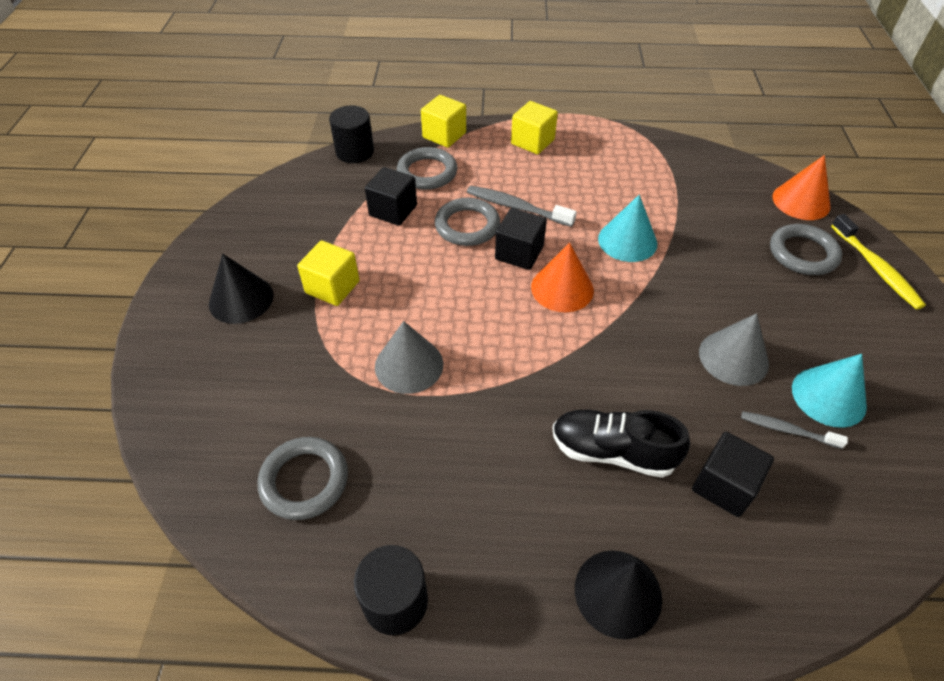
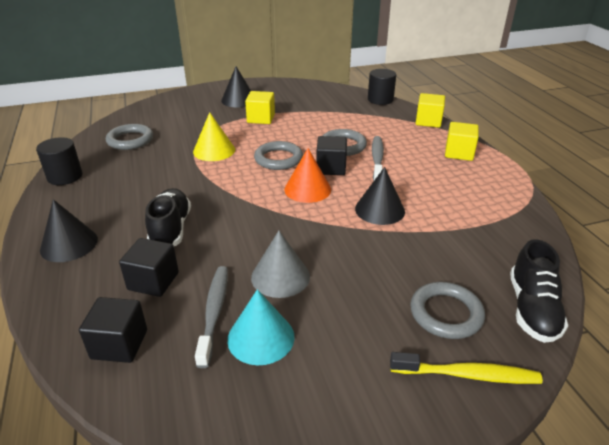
camera: 70 degrees right, 15 degrees down
black cube [365,167,417,226] -> black cube moved to [79,297,147,363]
grey cone [375,321,443,394] -> yellow cone [193,112,235,161]
grey ring [397,147,457,190] -> grey ring moved to [254,141,303,170]
turquoise cone [598,195,657,262] -> black cone [355,167,405,225]
grey toothbrush [741,411,848,449] -> grey toothbrush [195,266,228,368], size x1.55
orange cone [772,155,831,220] -> black shoe [510,239,568,343]
yellow toothbrush [831,214,926,309] -> yellow toothbrush turned 135 degrees counterclockwise [390,352,543,384]

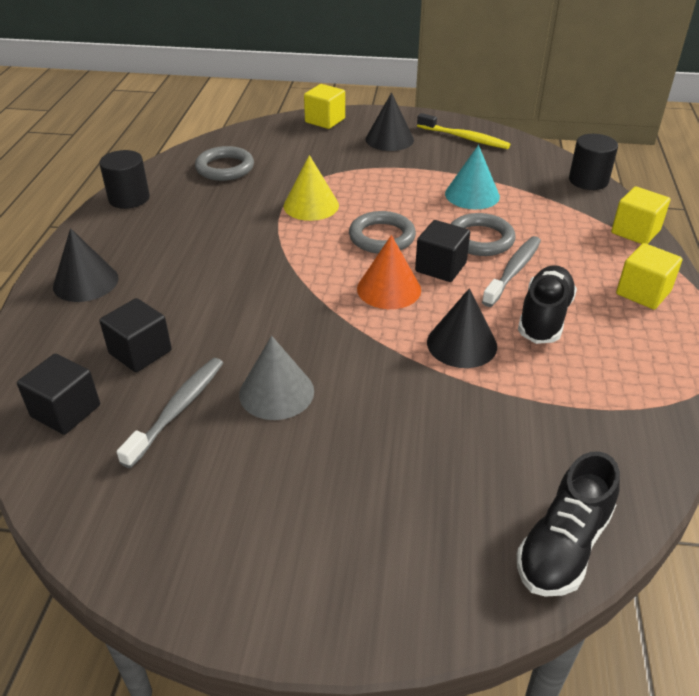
camera: 25 degrees right, 5 degrees up
black shoe [145,188,191,246] -> black shoe moved to [518,265,577,344]
turquoise cone [227,289,295,365] -> turquoise cone moved to [445,145,500,209]
yellow cube [245,91,275,124] -> yellow cube moved to [304,84,345,129]
yellow toothbrush [390,352,543,384] -> yellow toothbrush moved to [417,113,511,149]
grey ring [410,282,485,339] -> none

